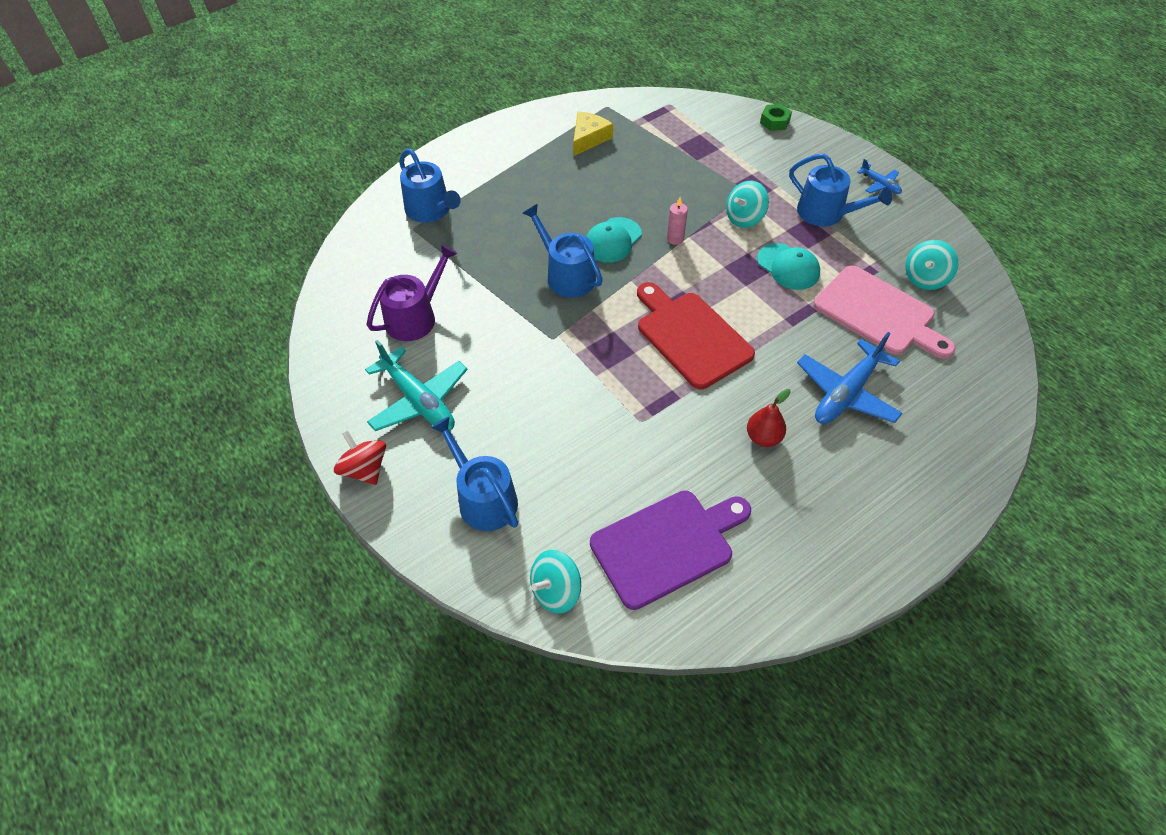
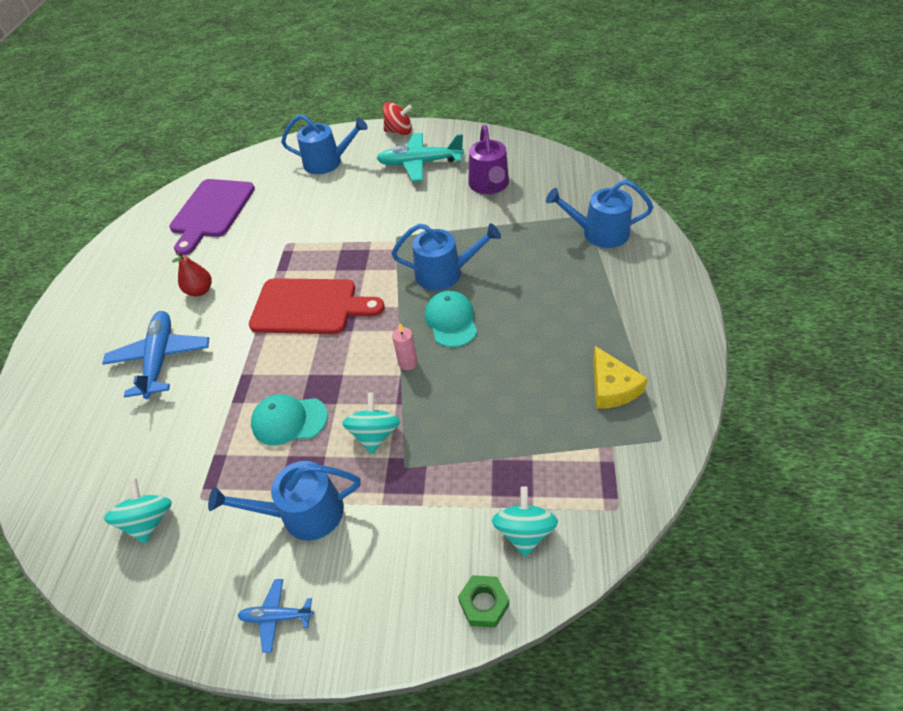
camera: 135 degrees right, 5 degrees down
turquoise spinning top [530,550,581,613] -> turquoise spinning top moved to [492,486,558,557]
pink cutting board [814,265,955,359] -> none

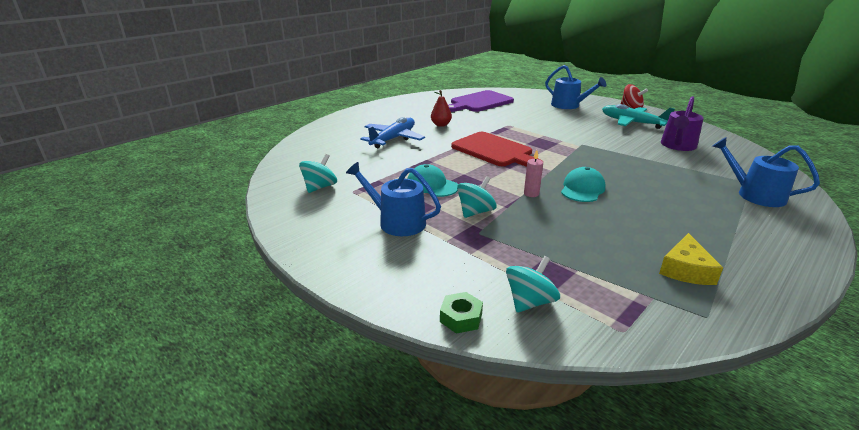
camera: 35 degrees right, 20 degrees down
blue plane [237,579,313,653] -> none
blue watering can [391,223,501,290] -> none

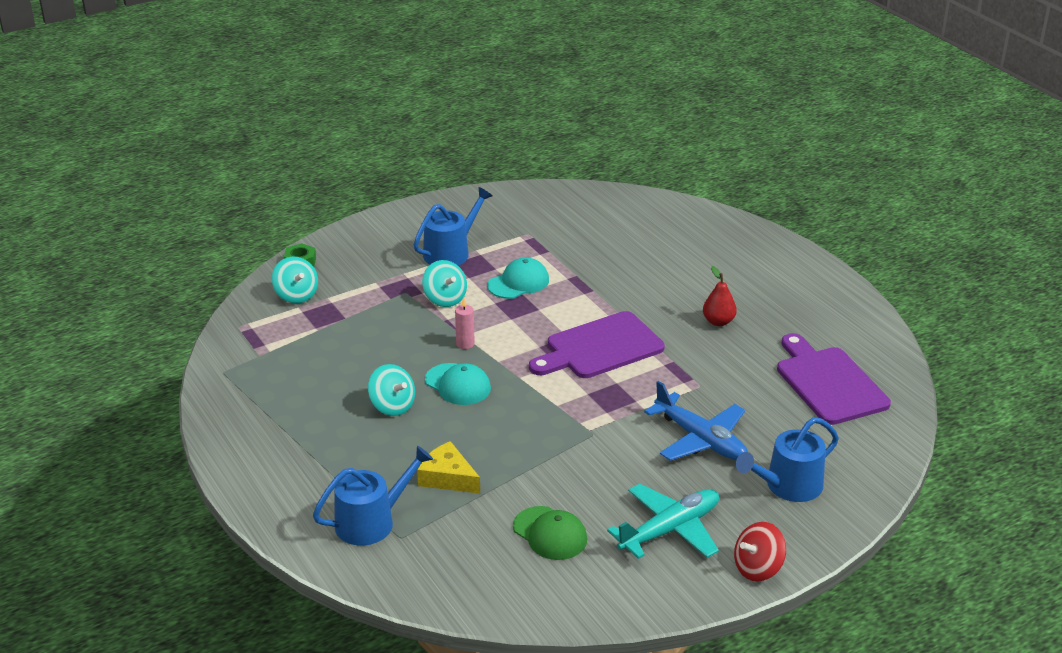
camera: 105 degrees right, 5 degrees up
turquoise spinning top [299,154,337,193] -> turquoise spinning top moved to [368,364,415,416]
blue plane [360,117,425,148] -> blue plane moved to [644,381,748,461]
red cutting board [451,132,541,167] -> purple cutting board [529,311,665,378]
yellow cheese [659,233,723,285] -> yellow cheese moved to [417,441,480,494]
purple watering can [661,96,704,151] -> green cap [513,506,587,560]

